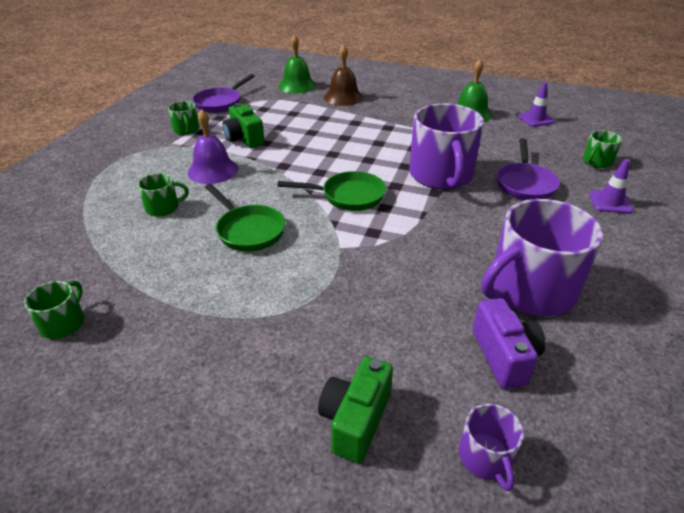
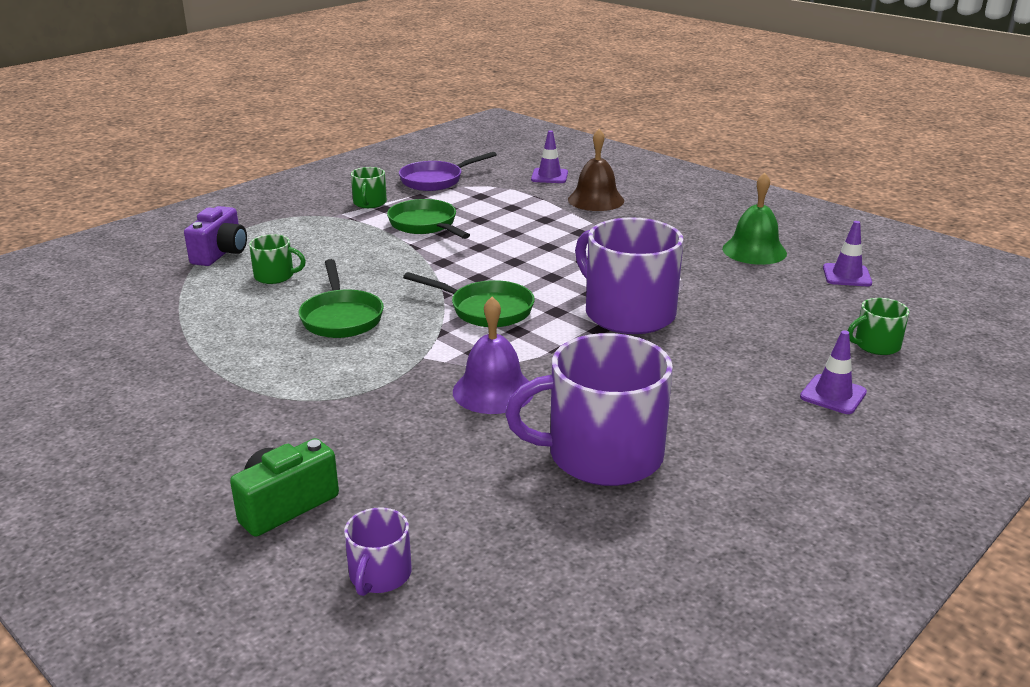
camera: 25 degrees right, 10 degrees down
green mug [24,280,85,339] -> none
purple bell [187,109,238,184] -> purple bell moved to [453,296,533,414]
green camera [223,103,265,148] -> green pan [387,199,470,239]
green bell [278,35,316,94] -> purple traffic cone [531,130,568,183]
purple mug [409,103,484,190] -> purple mug turned 120 degrees clockwise [575,217,684,334]
purple camera [473,298,546,389] -> purple camera moved to [184,206,247,266]
purple pan [497,139,560,200] -> none

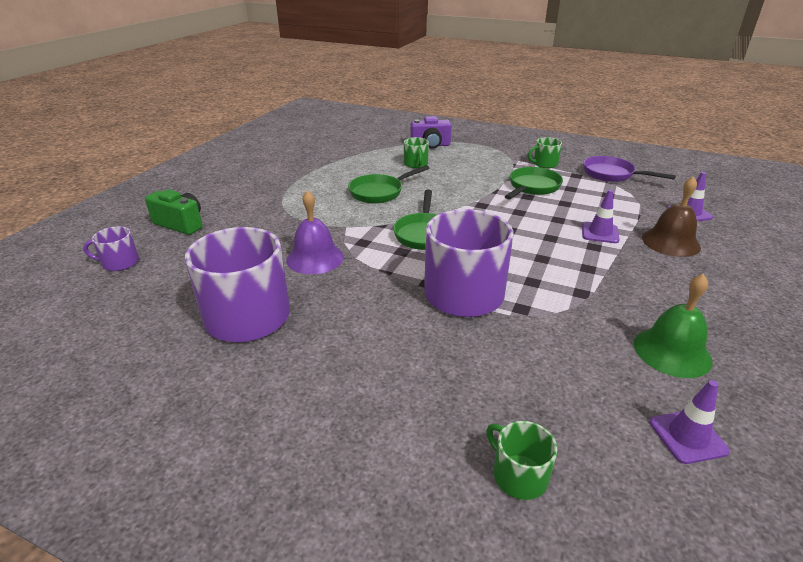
camera: 70 degrees right, 5 degrees up
purple traffic cone [800,330,867,414] -> purple traffic cone moved to [582,190,620,243]

